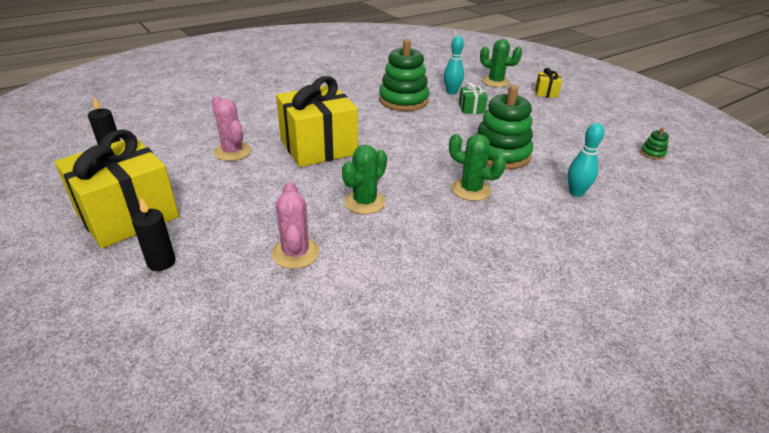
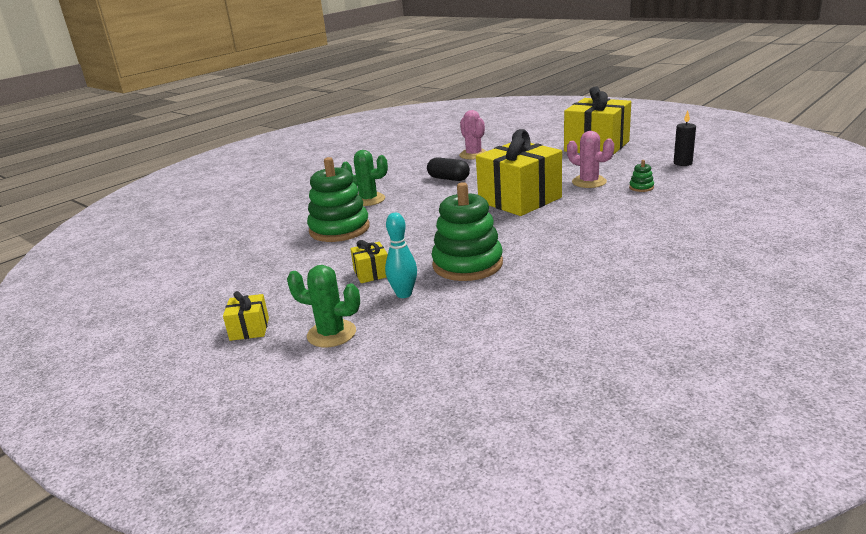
camera: 170 degrees right, 10 degrees down
black candle [132,198,176,271] -> none
green cactus [342,145,387,214] -> black capsule [427,157,470,181]
green gift [459,83,488,114] -> yellow gift [350,240,388,283]
turquoise bowling pin [567,123,604,197] -> none
green stacking toy [640,128,669,160] -> green stacking toy moved to [629,160,654,192]

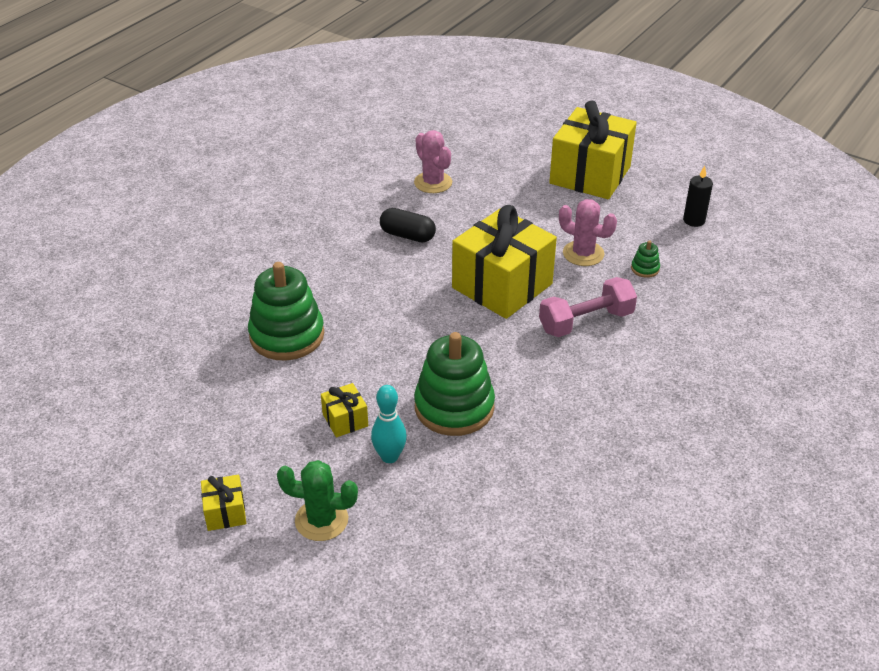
camera: 10 degrees left, 15 degrees up
green cactus [341,150,388,206] -> none
none -> pink dumbbell [539,277,637,337]

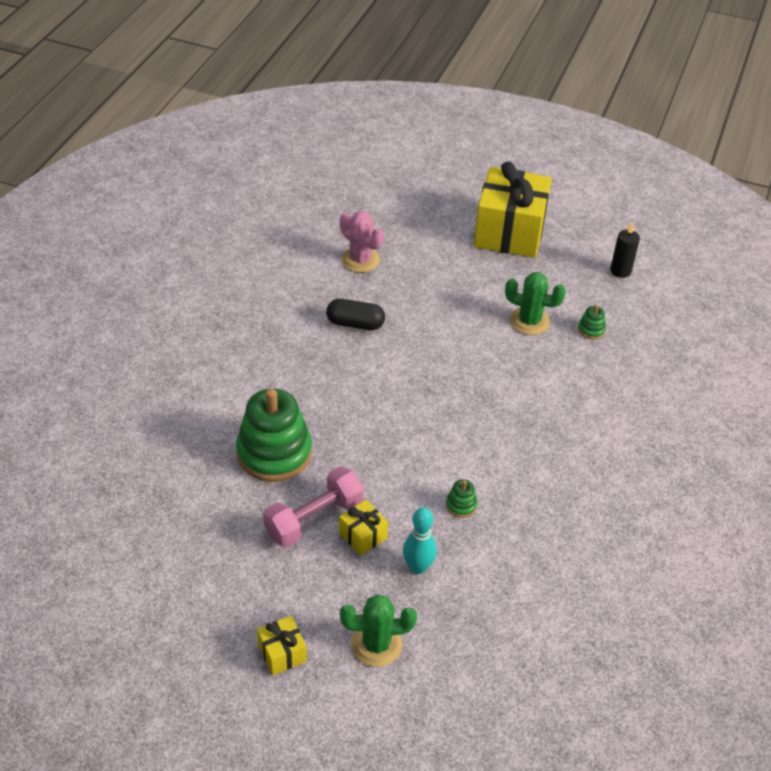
camera: 15 degrees left, 5 degrees up
green stacking toy [414,332,495,436] -> green stacking toy [446,479,478,518], size x0.41
yellow gift [452,205,557,319] -> none
pink dumbbell [539,277,637,337] -> pink dumbbell moved to [263,466,364,547]
pink cactus [559,199,617,266] -> green cactus [505,272,566,335]

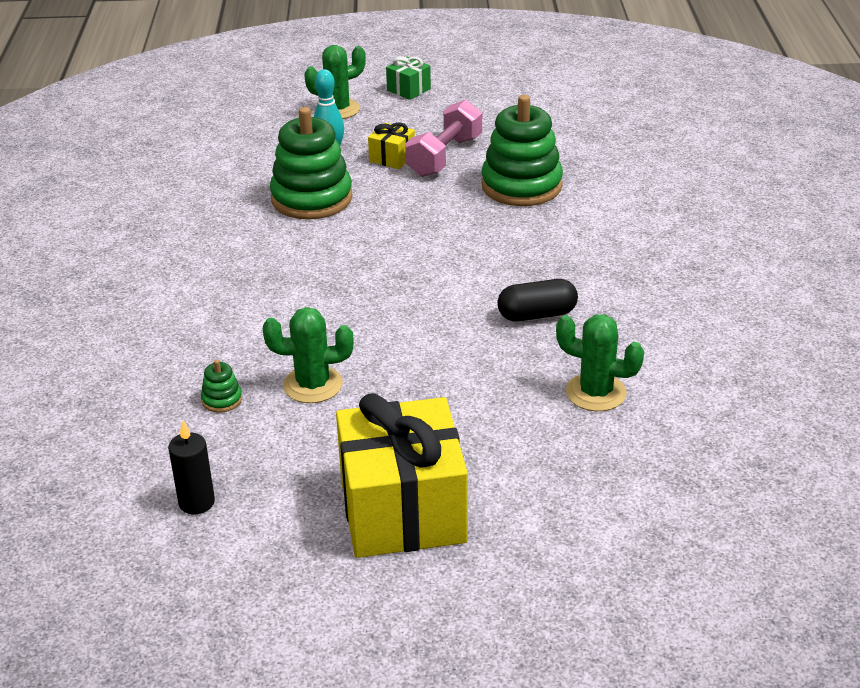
camera: 160 degrees right, 10 degrees down
yellow gift [257,616,307,675] -> green gift [386,56,431,100]
pink cactus [340,211,384,273] -> green cactus [556,315,644,411]
green stacking toy [446,479,478,518] -> green stacking toy [270,107,353,219], size x2.46

